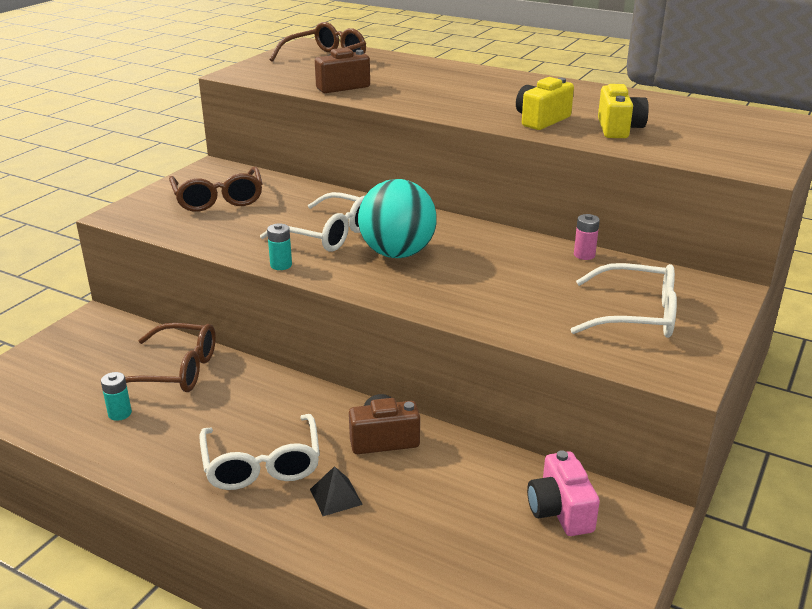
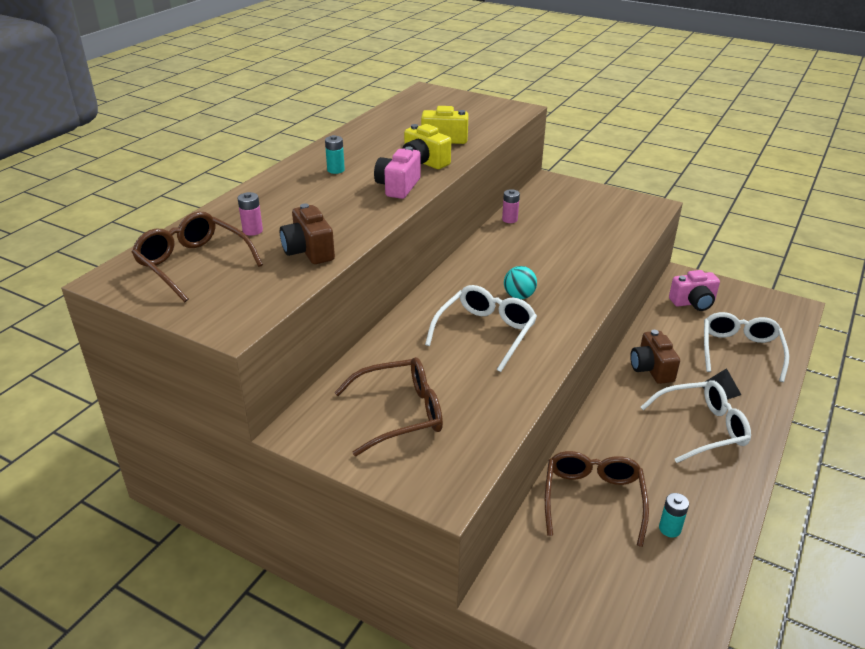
camera: 90 degrees left, 5 degrees up
turquoise battery [267,223,292,270] -> turquoise battery moved to [325,135,345,174]
turquoise ball [358,179,437,258] -> turquoise ball [504,266,537,299], size x0.50
white glasses [571,263,677,338] -> white glasses moved to [704,312,789,382]
none -> pink battery [238,192,263,236]
none -> pink camera [374,147,420,199]

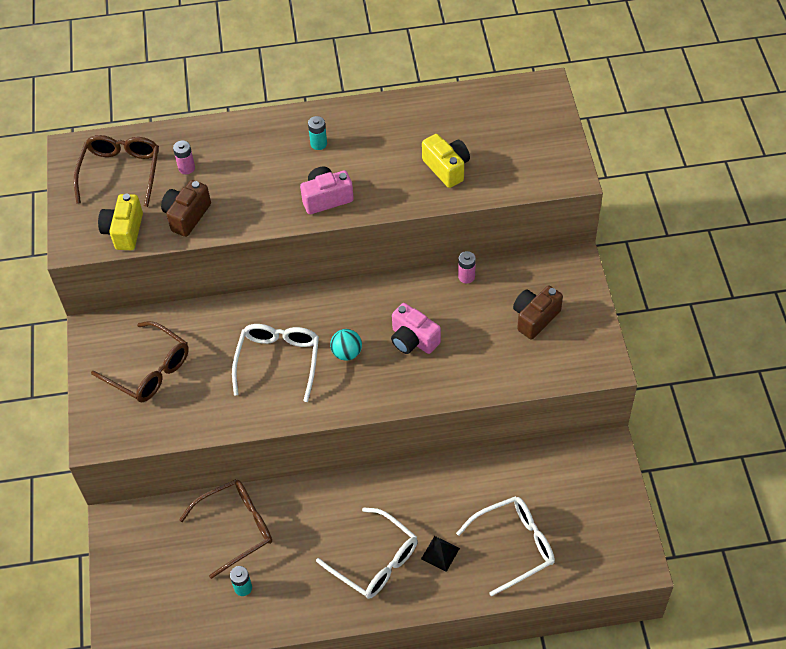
camera: 55 degrees right, 20 degrees up
yellow camera [402,124,451,169] -> yellow camera moved to [98,194,143,250]
white glasses [425,285,537,372] -> white glasses turned 75 degrees counterclockwise [232,324,319,402]
brown camera [630,330,680,384] -> brown camera moved to [513,286,563,339]
pink camera [669,270,720,311] -> pink camera moved to [391,303,441,354]

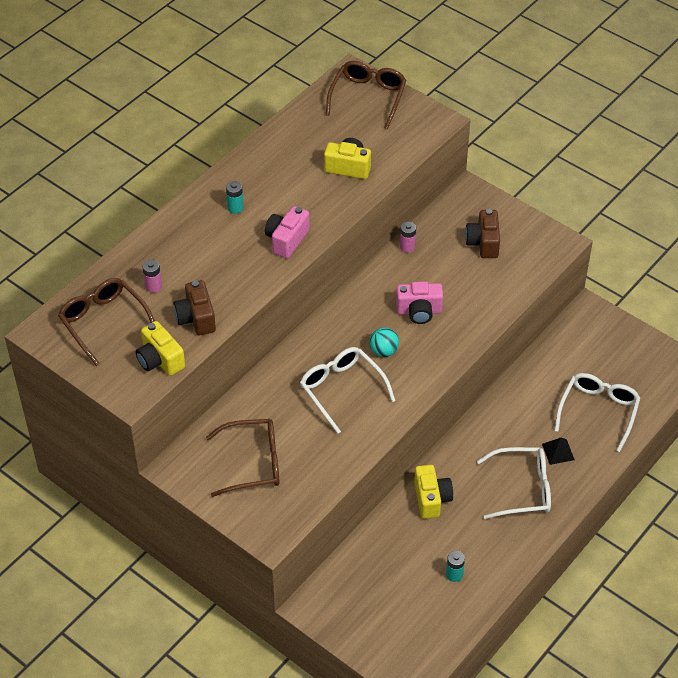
camera: 45 degrees left, 5 degrees down
brown glasses [179,479,272,579] -> brown glasses moved to [326,61,406,129]
none -> yellow camera [414,465,453,519]

